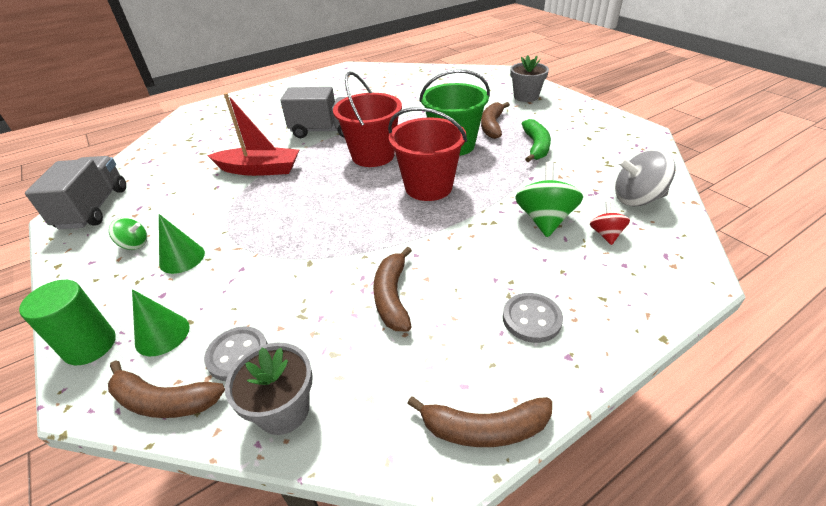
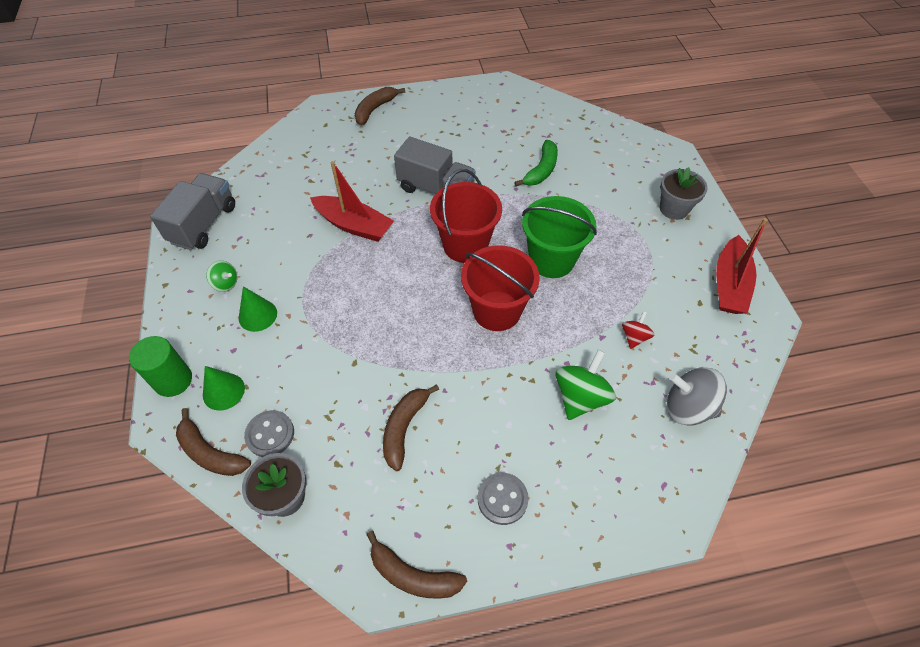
camera: 20 degrees right, 15 degrees up
brown banana [481,102,510,139] -> brown banana moved to [355,87,405,126]
green banana [522,119,551,162] -> green banana moved to [514,140,558,186]
red spinning top [590,201,630,245] -> red spinning top moved to [622,311,654,349]
none -> red boat [716,218,768,314]

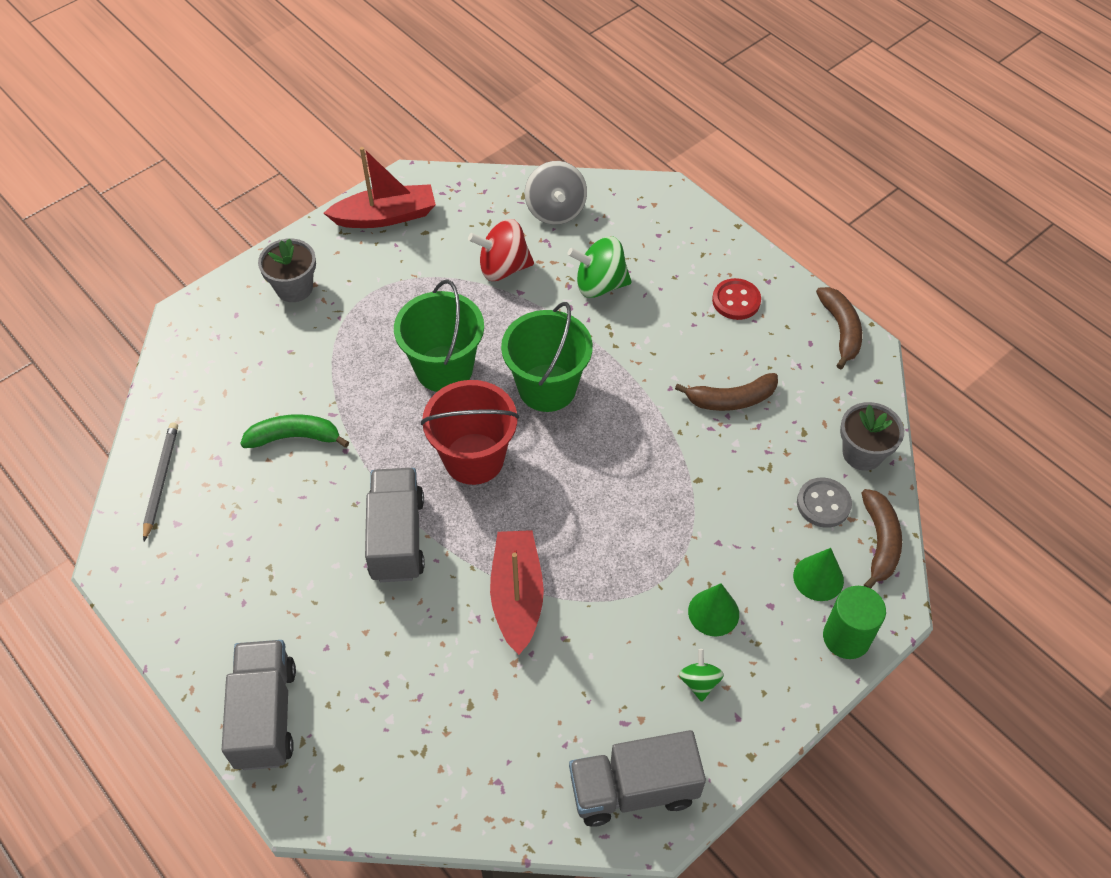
camera: 120 degrees left, 0 degrees up
brown banana [355,87,405,126] -> grey truck [222,640,296,770]
red bucket [461,245,540,331] -> green bucket [501,302,593,412]
grey button [478,473,529,525] -> red button [712,278,761,320]
red spinning top [622,311,654,349] -> red spinning top [468,219,534,281], size x1.81
none -> grey pencil [143,422,178,541]

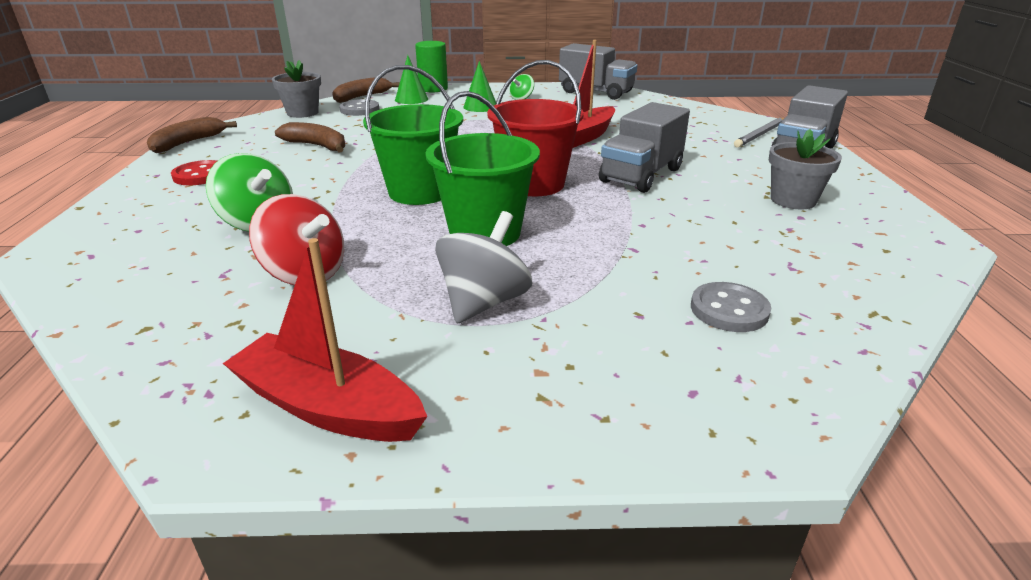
camera: 140 degrees left, 25 degrees down
grey pencil [143,422,178,541] -> grey pencil moved to [734,118,784,148]
green banana [240,414,349,448] -> none
grey flower pot [258,238,316,302] -> grey flower pot moved to [769,129,842,209]
grey spinning top [525,161,587,225] -> grey spinning top moved to [435,211,532,323]
none -> grey button [691,282,771,332]

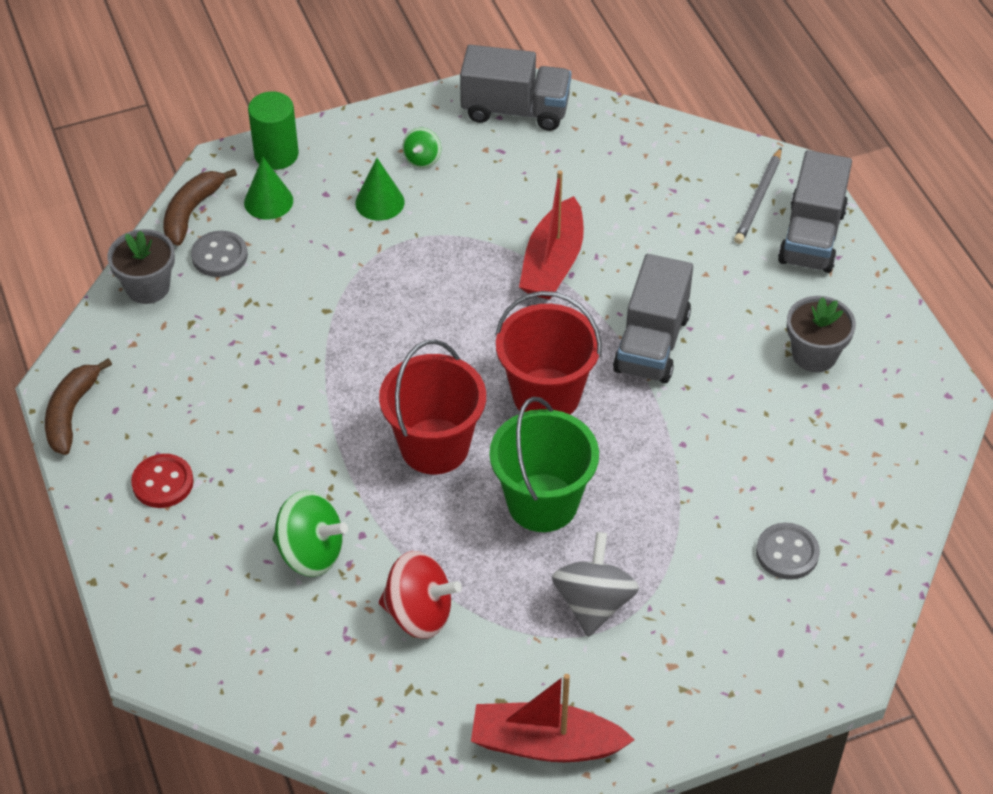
camera: 20 degrees left, 20 degrees up
brown banana [275,122,345,153] -> none
green bucket [363,65,463,205] -> red bucket [379,340,486,474]

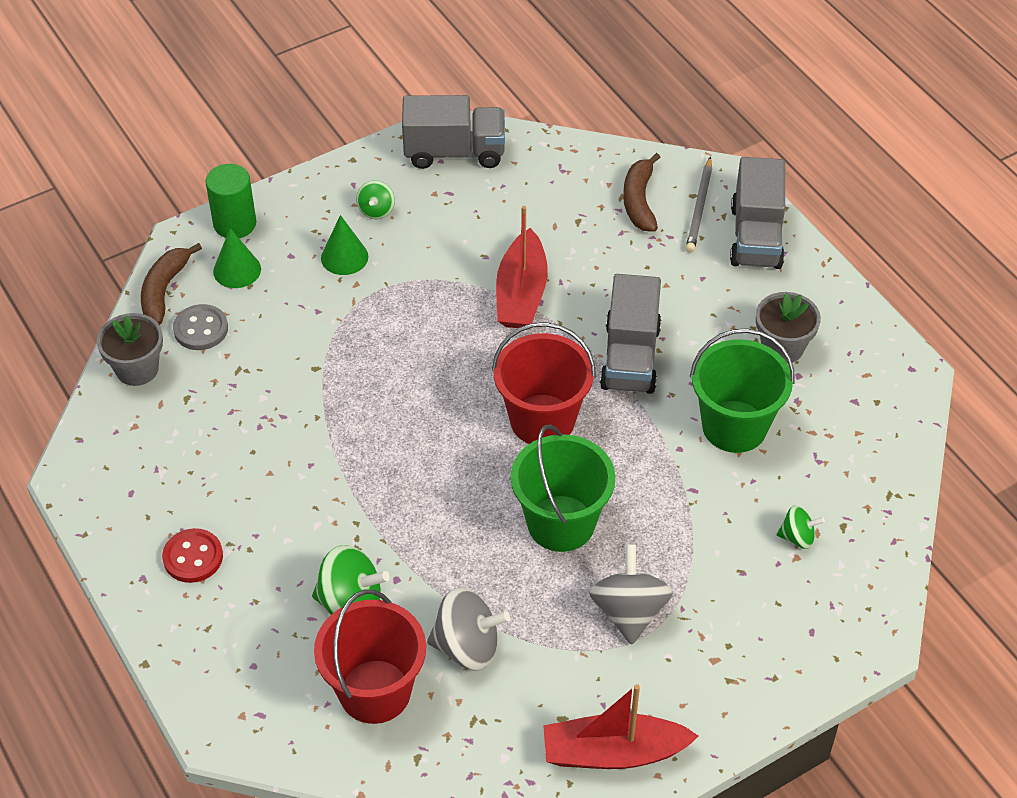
camera: 10 degrees left, 0 degrees up
brown banana [45,358,112,455] -> brown banana moved to [623,153,661,232]
red bucket [379,340,486,474] -> red bucket moved to [314,590,426,724]
red spinning top [379,551,462,639] -> grey spinning top [427,588,510,671]
grey button [756,523,820,580] -> green spinning top [777,506,825,549]
none -> green bucket [690,328,795,453]

